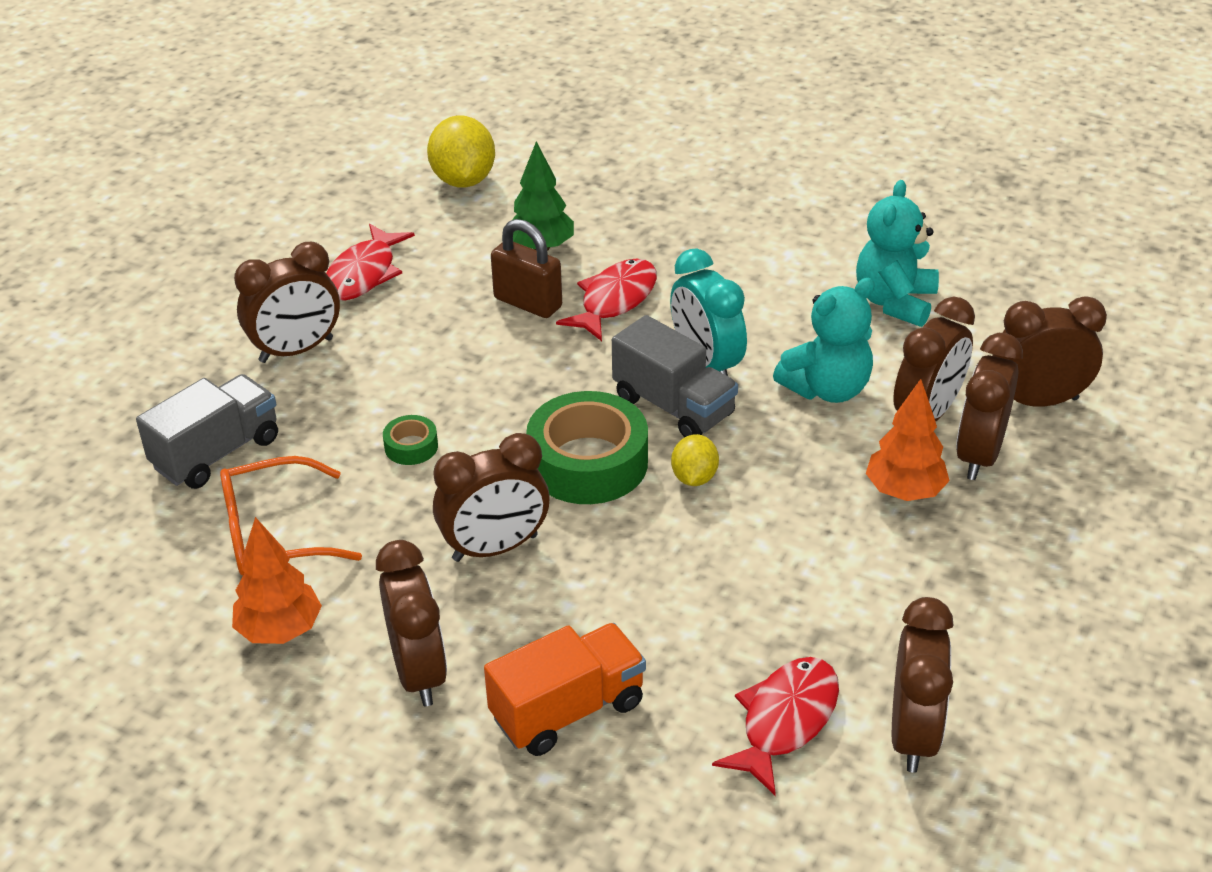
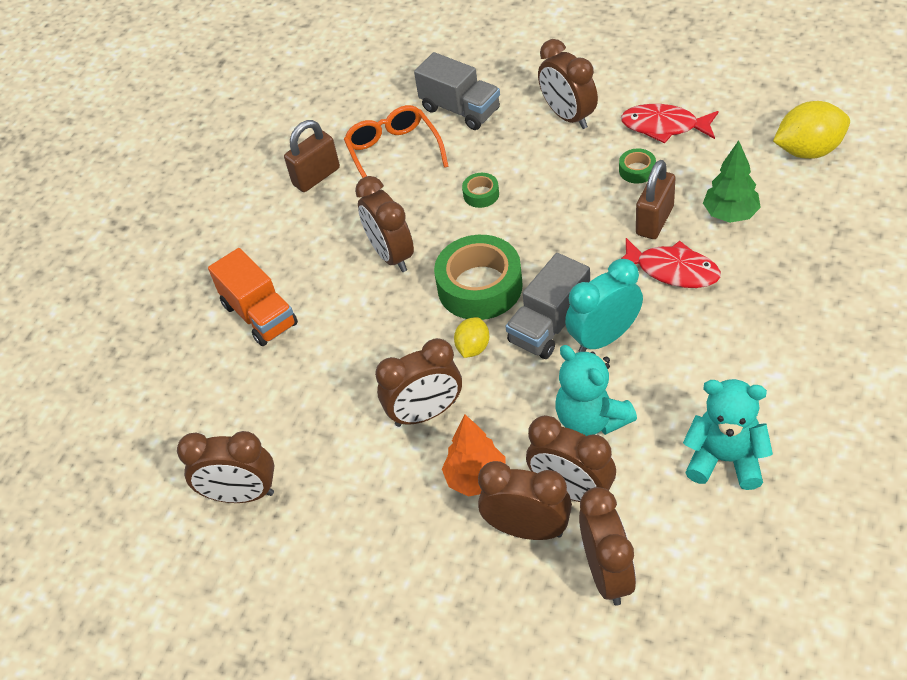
camera: 90 degrees right, 10 degrees up
orange tree [232,517,322,644] -> brown padlock [284,120,340,192]
brown clock [376,540,447,706] -> brown clock moved to [375,338,462,427]
yellow lemon [671,434,719,486] -> yellow lemon turned 75 degrees counterclockwise [454,317,489,358]
red fish [712,657,839,795] -> none
none -> green tape [619,149,656,184]

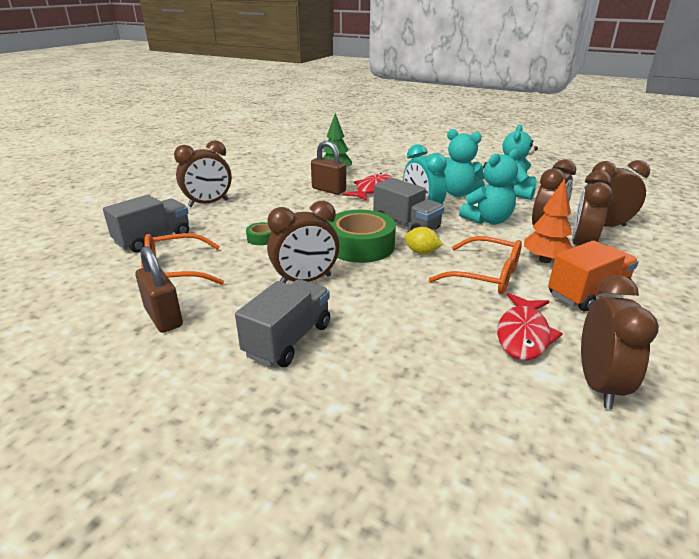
camera: 90 degrees left, 20 degrees down
orange truck [208,248,298,346] -> orange truck moved to [548,241,639,312]
brown clock [375,338,462,427] -> orange glasses [429,236,522,294]
green tape [619,149,656,184] -> none
red fish [621,104,719,144] -> red fish moved to [497,293,563,360]
yellow lemon [773,101,850,159] -> none
none -> grey truck [235,279,330,367]
none -> turquoise teddy bear [444,129,485,197]

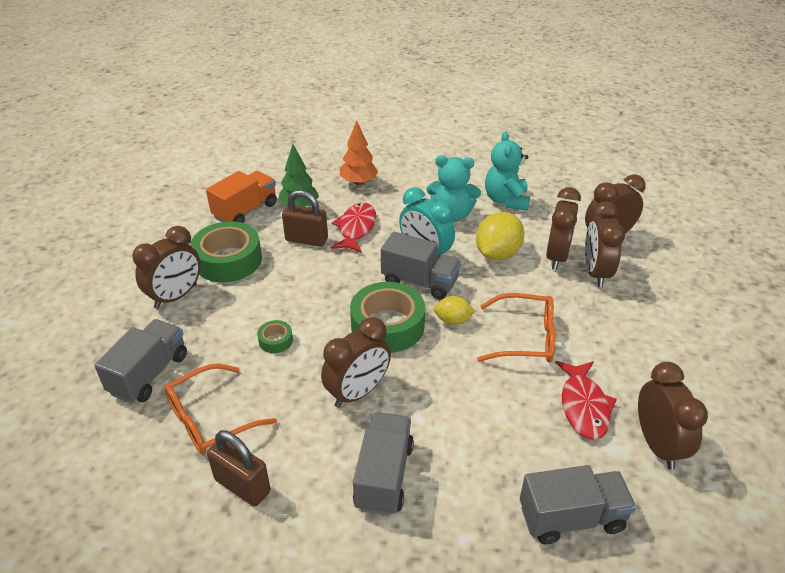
camera: 20 degrees left, 10 degrees up
turquoise teddy bear [459,149,519,224] -> yellow lemon [476,212,524,260]
orange tree [524,178,573,263] -> orange tree moved to [340,120,378,185]
orange truck [548,241,639,312] -> orange truck moved to [206,171,277,223]
none -> green tape [190,221,262,282]
none -> grey truck [520,465,636,544]

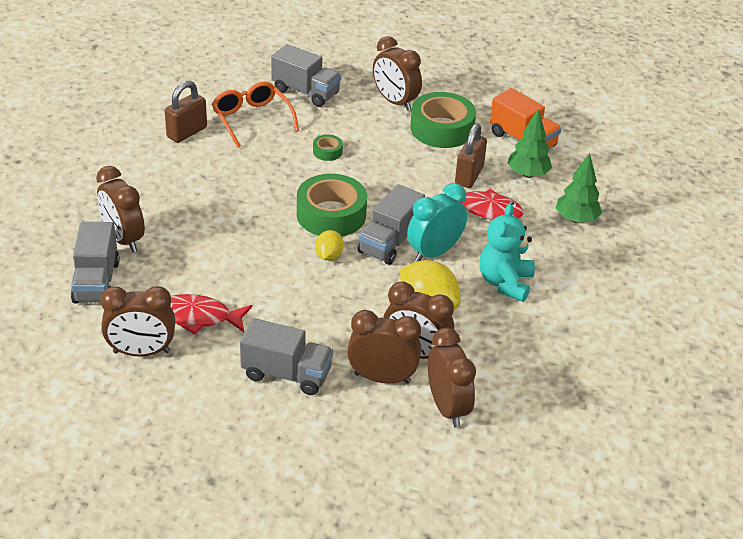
camera: 95 degrees right, 0 degrees up
brown clock [321,317,391,408] -> brown clock moved to [96,166,145,252]
orange tree [340,120,378,185] -> green tree [556,153,602,223]
grey truck [353,412,414,516] -> grey truck moved to [240,318,333,395]
orange glasses [477,293,555,363] -> none
turquoise teddy bear [485,131,530,211] -> none

